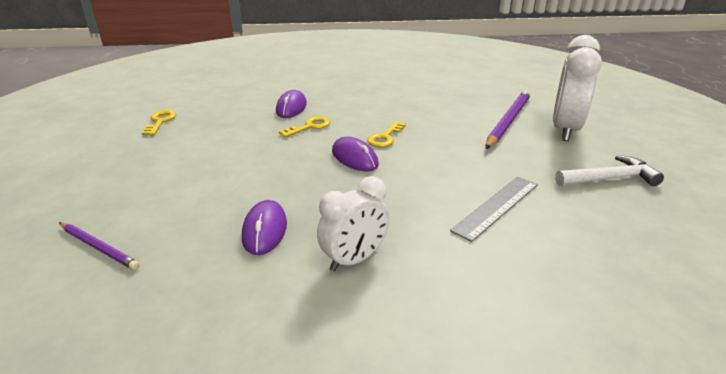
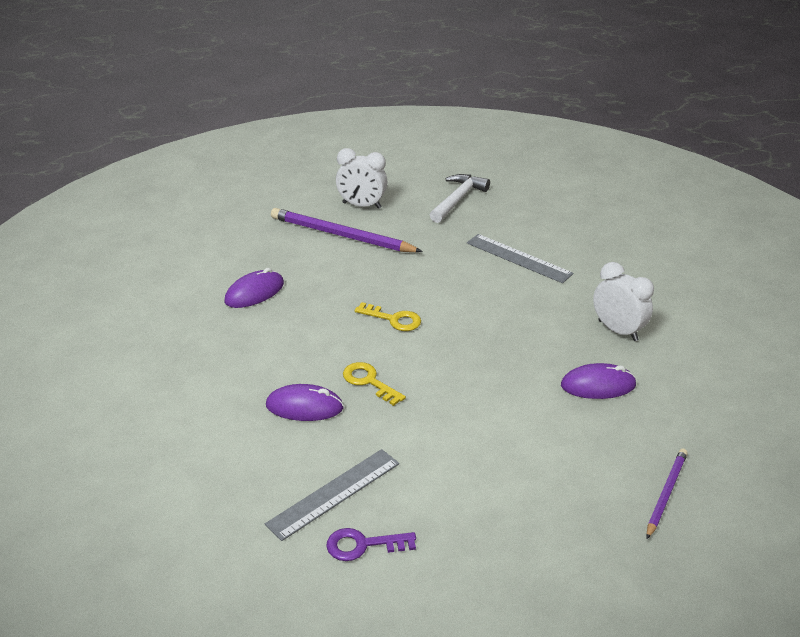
camera: 95 degrees left, 5 degrees up
yellow key [142,110,176,135] -> purple key [326,528,416,561]
purple mouse [332,137,379,171] -> purple mouse moved to [224,268,284,308]
white clock [553,35,602,141] -> white clock [336,148,387,209], size x0.66
white hammer [555,155,664,186] -> white hammer turned 45 degrees clockwise [430,174,490,223]
none -> grey ruler [265,449,399,541]

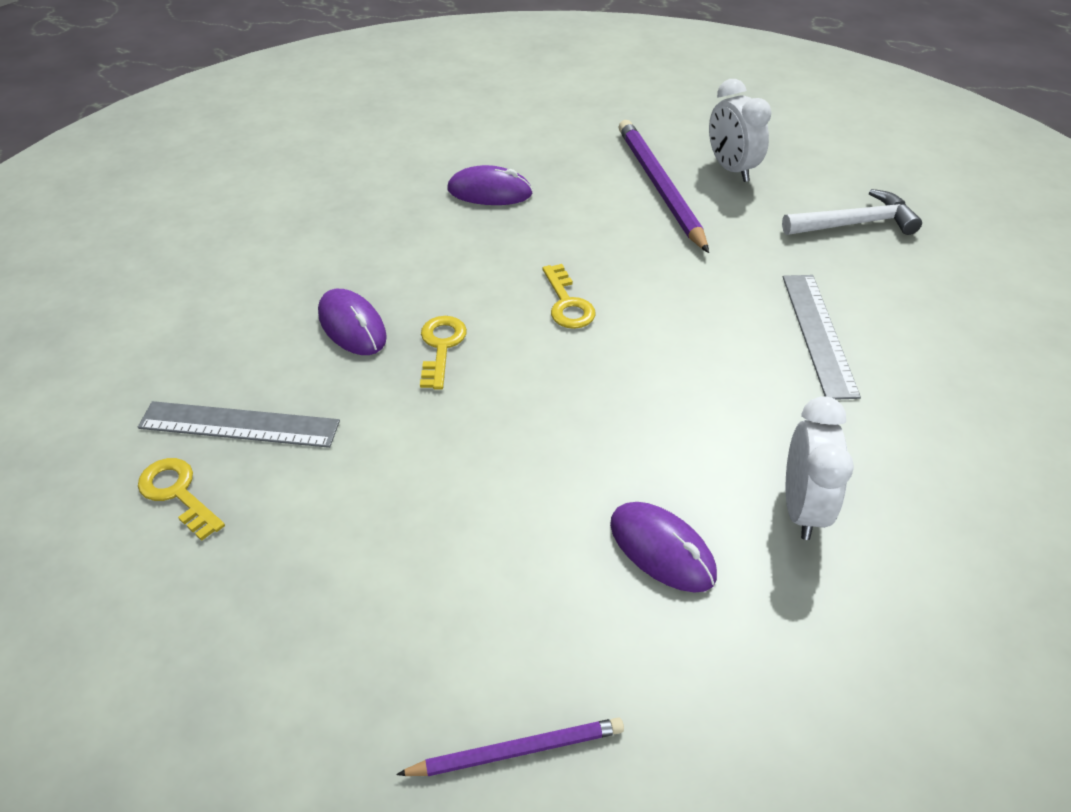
camera: 50 degrees right, 10 degrees up
purple key [326,528,416,561] -> yellow key [138,458,225,541]

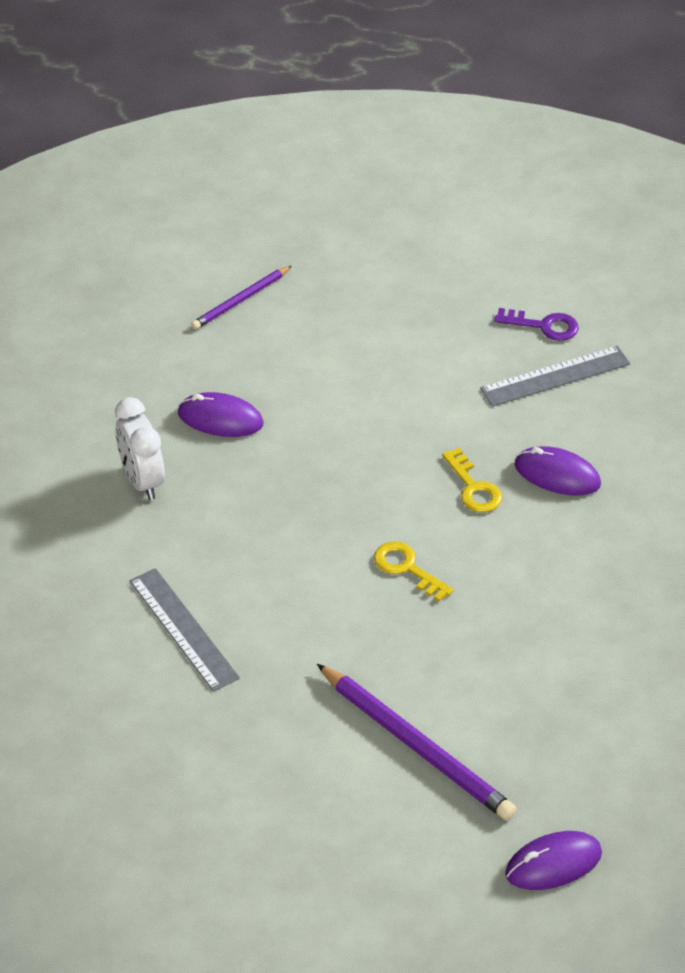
camera: 150 degrees right, 0 degrees up
yellow key [138,458,225,541] -> purple key [494,308,579,341]
purple mouse [447,165,533,205] -> purple mouse moved to [505,831,602,890]
white clock [709,79,772,182] -> none
white hammer [782,189,922,235] -> none

